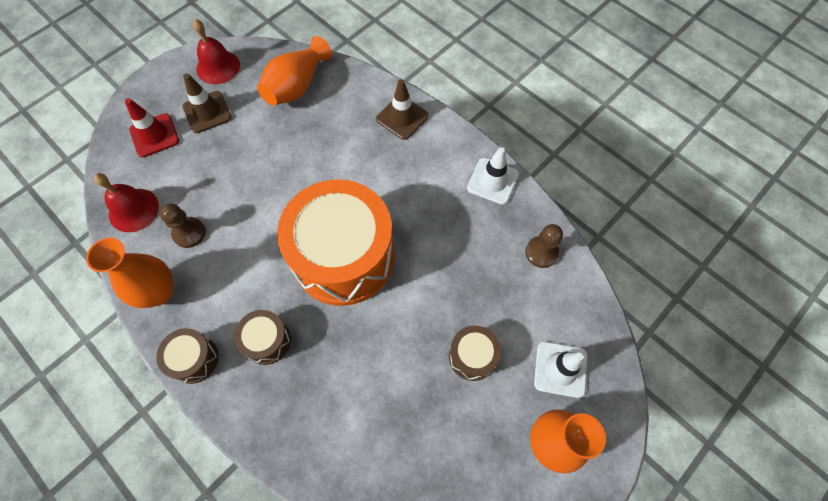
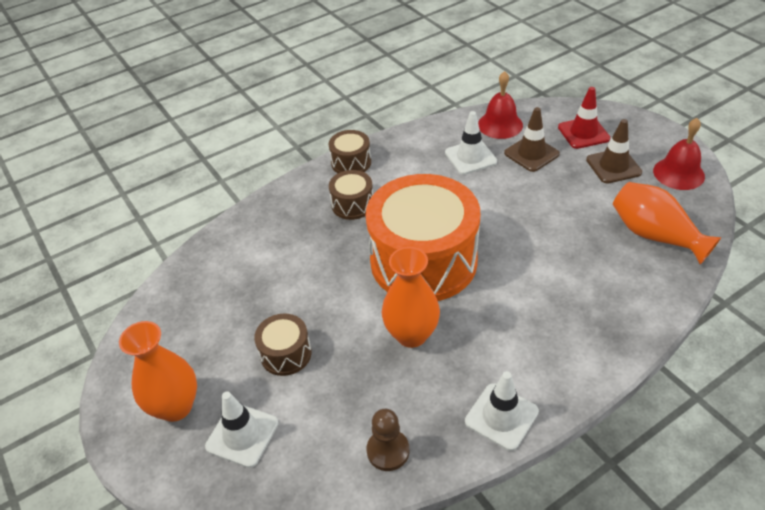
camera: 105 degrees right, 20 degrees down
orange vase [86,238,173,308] -> orange vase moved to [382,247,440,348]
brown pawn [160,203,206,248] -> white traffic cone [445,111,497,175]
brown traffic cone [376,79,429,140] -> brown traffic cone moved to [504,107,560,172]

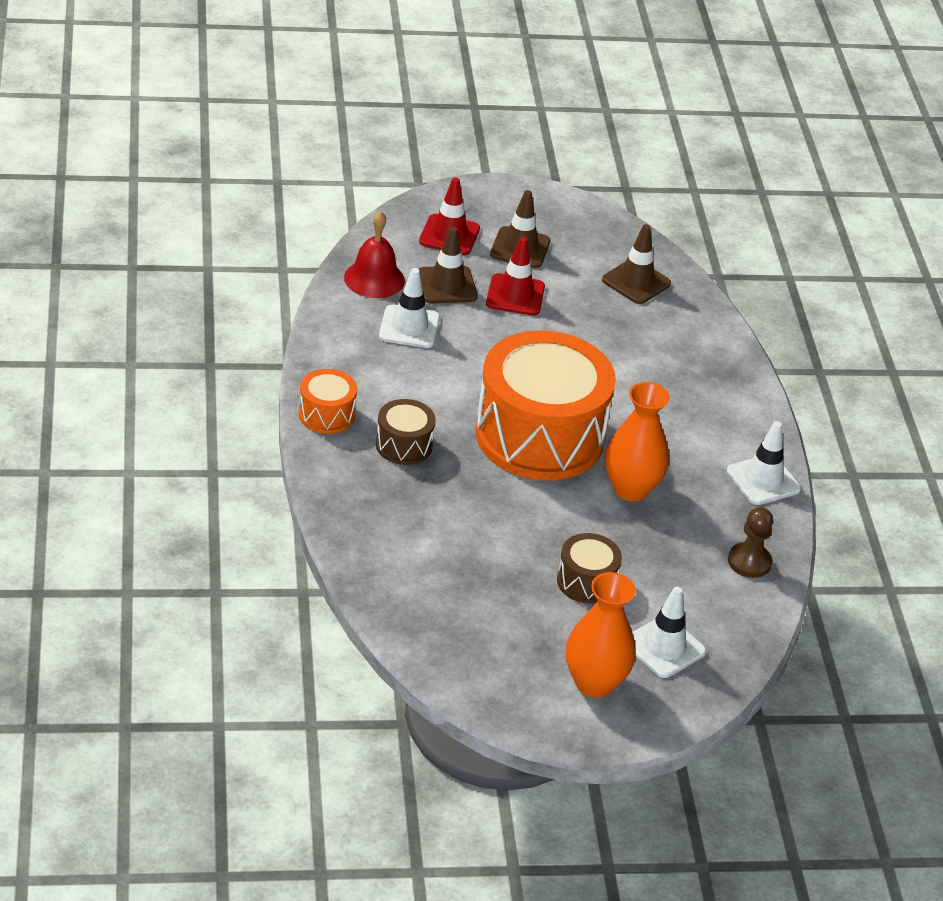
camera: 70 degrees left, 5 degrees down
brown drum [329,130,371,173] -> orange drum [299,369,357,434]
orange vase [613,182,721,264] -> brown traffic cone [602,224,671,304]
red bell [653,118,705,190] -> none
none -> red traffic cone [486,237,545,316]

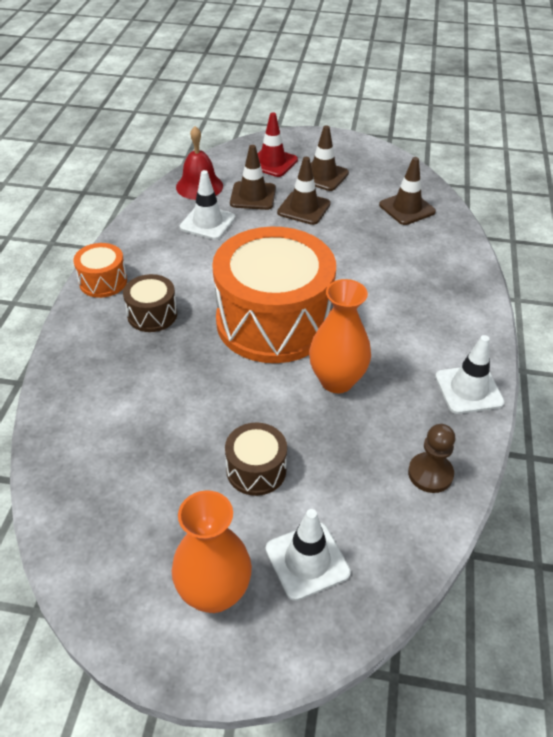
camera: 20 degrees right, 5 degrees up
red traffic cone [486,237,545,316] -> brown traffic cone [277,157,331,225]

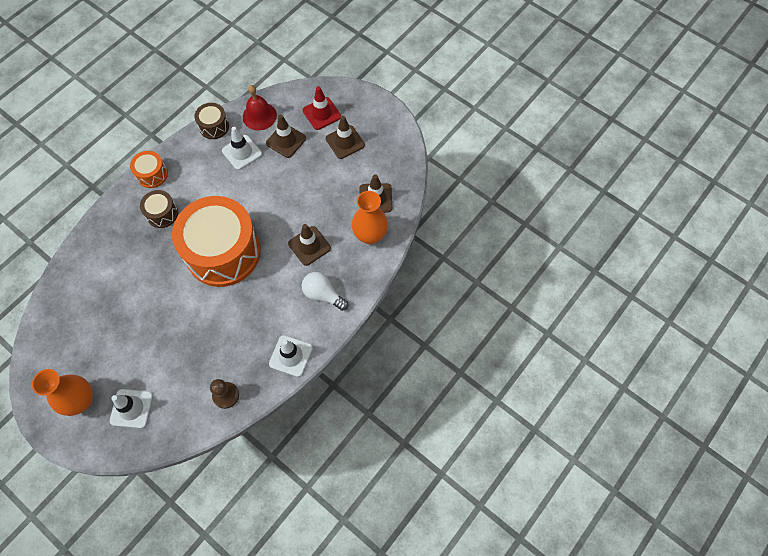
camera: 30 degrees right, 20 degrees up
brown drum [225,422,287,496] -> brown drum moved to [194,103,229,139]
brown traffic cone [277,157,331,225] -> brown traffic cone moved to [288,224,331,266]
orange vase [309,279,371,393] -> orange vase moved to [352,191,388,244]
none -> white light bulb [302,272,349,311]

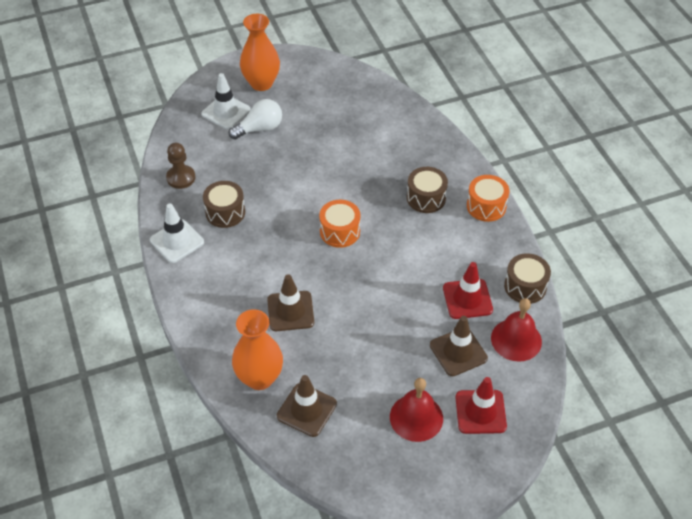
camera: 120 degrees right, 15 degrees down
orange drum [172,196,261,287] -> orange drum [319,200,360,248], size x0.43
white traffic cone [222,127,262,170] -> red traffic cone [443,262,493,319]
white light bulb [302,272,349,311] -> white light bulb moved to [229,99,282,139]
brown traffic cone [326,116,365,159] -> red bell [390,378,443,442]
none -> brown drum [203,181,245,228]

